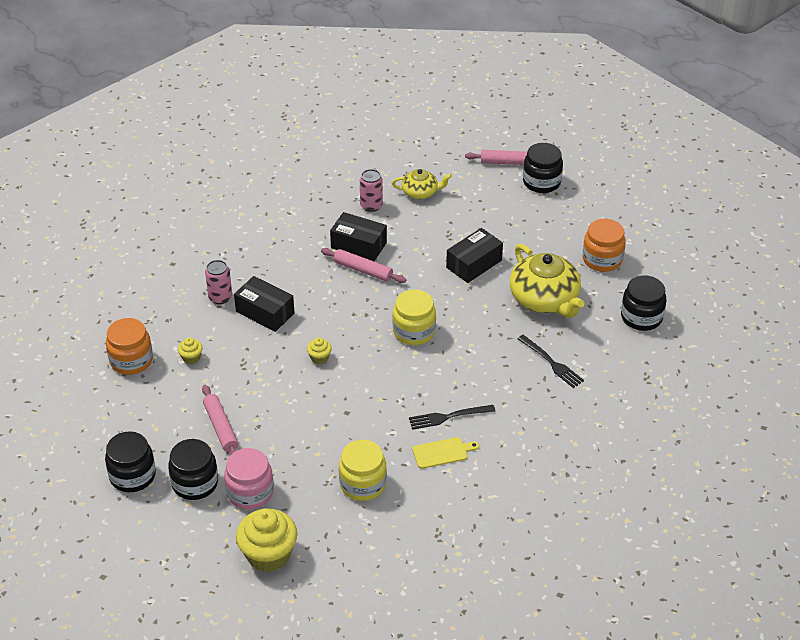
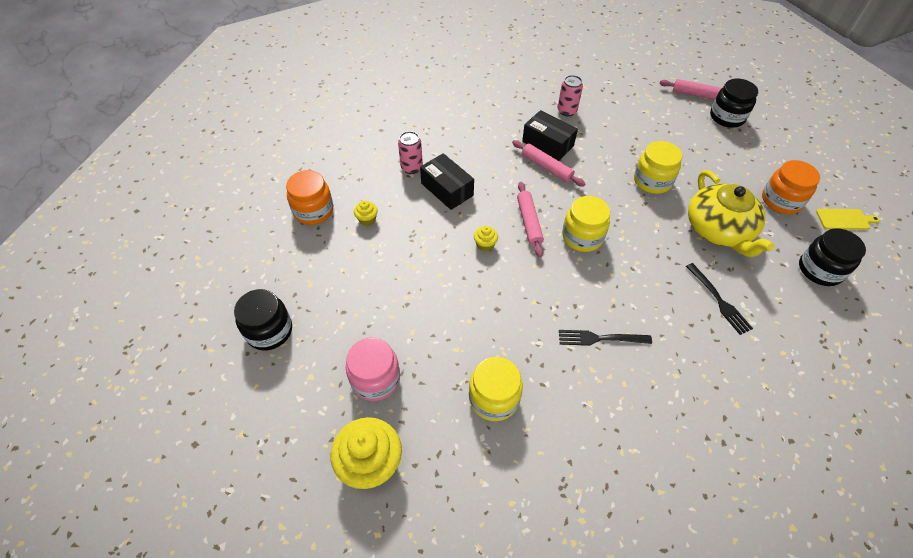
camera: 15 degrees right, 10 degrees up
black jar [168,439,218,500] -> none
pink rolling pin [202,385,238,454] -> pink rolling pin moved to [517,182,544,257]
yellow teapot [392,169,452,199] -> none
yellow cutting board [412,437,479,469] -> yellow cutting board moved to [816,209,880,230]
black box [446,228,503,283] -> yellow jar [634,141,682,194]

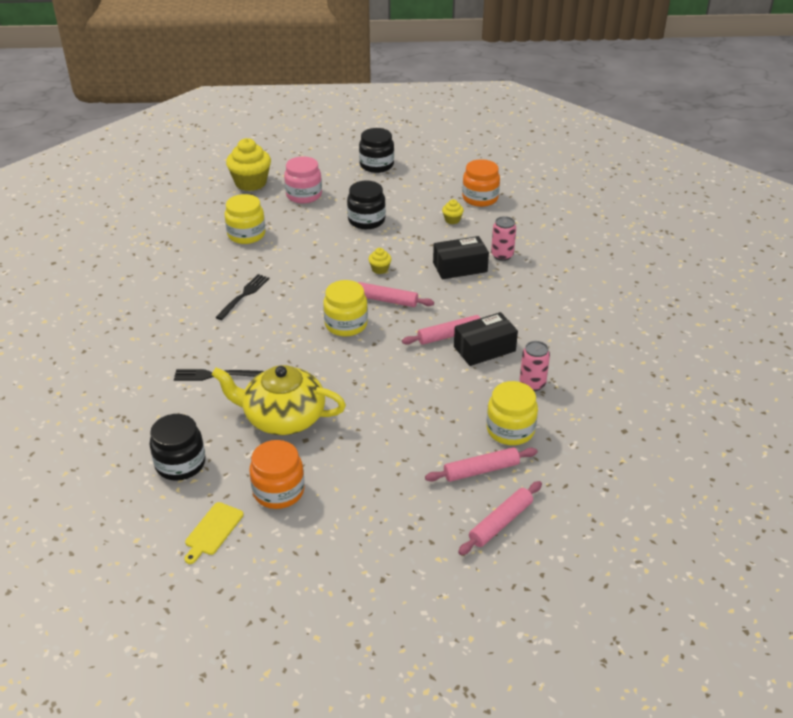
camera: 115 degrees right, 15 degrees down
yellow jar [634,141,682,194] -> yellow jar moved to [487,381,538,445]
black jar [710,79,758,128] -> black jar moved to [347,181,386,229]
none -> pink rolling pin [425,447,537,482]

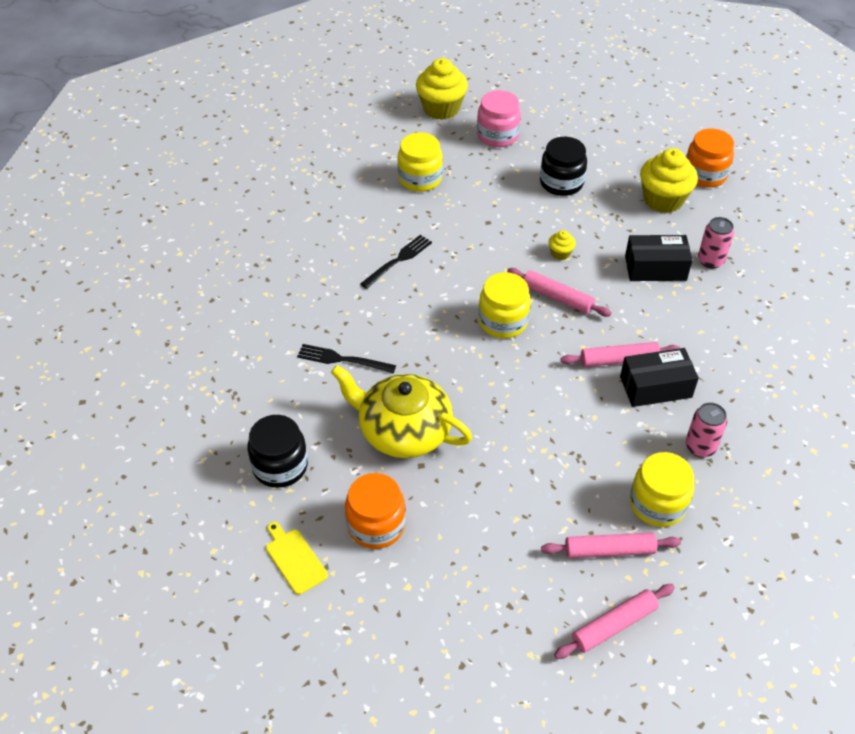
camera: 15 degrees right, 10 degrees up
yellow cutting board [184,502,244,564] -> yellow cutting board turned 105 degrees clockwise [266,522,328,595]
black jar [359,128,394,173] -> none
yellow cupcake [442,199,464,224] -> yellow cupcake [640,148,698,213], size x2.18

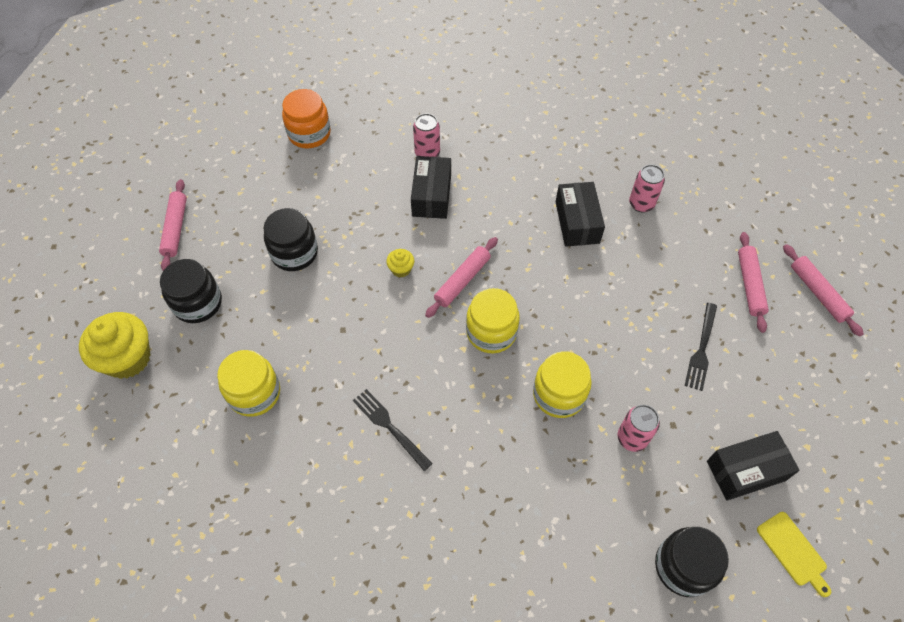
camera: 85 degrees left, 10 degrees up
yellow cutting board [266,522,328,595] -> yellow cutting board turned 90 degrees counterclockwise [757,512,831,597]
black fork [297,344,396,373] -> black fork moved to [684,303,717,391]
yellow teapot [331,365,472,458] -> pink can [618,405,660,452]
orange jar [345,473,406,549] -> black box [707,431,800,501]
pink jar [477,90,521,147] -> black jar [160,259,222,323]
pink rolling pin [560,342,680,367] -> pink rolling pin moved to [159,179,187,271]
yellow jar [630,452,694,527] -> yellow jar moved to [533,351,592,418]
yellow cupcake [640,148,698,213] -> none

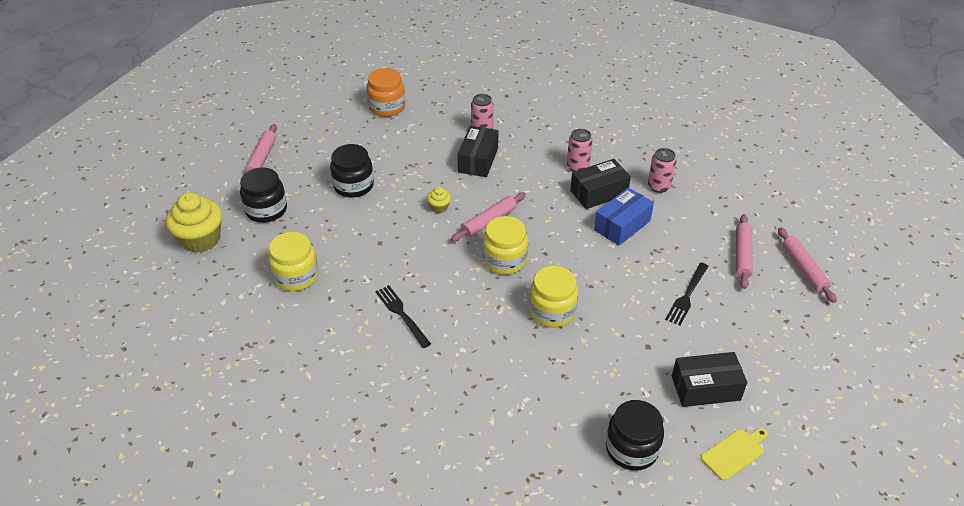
camera: 10 degrees right, 15 degrees down
black box [556,182,605,247] -> black box turned 60 degrees clockwise [570,159,631,209]
pink can [618,405,660,452] -> pink can moved to [567,129,593,172]
yellow cutting board [757,512,831,597] -> yellow cutting board turned 105 degrees counterclockwise [701,428,768,481]
none -> blue box [594,187,654,246]

